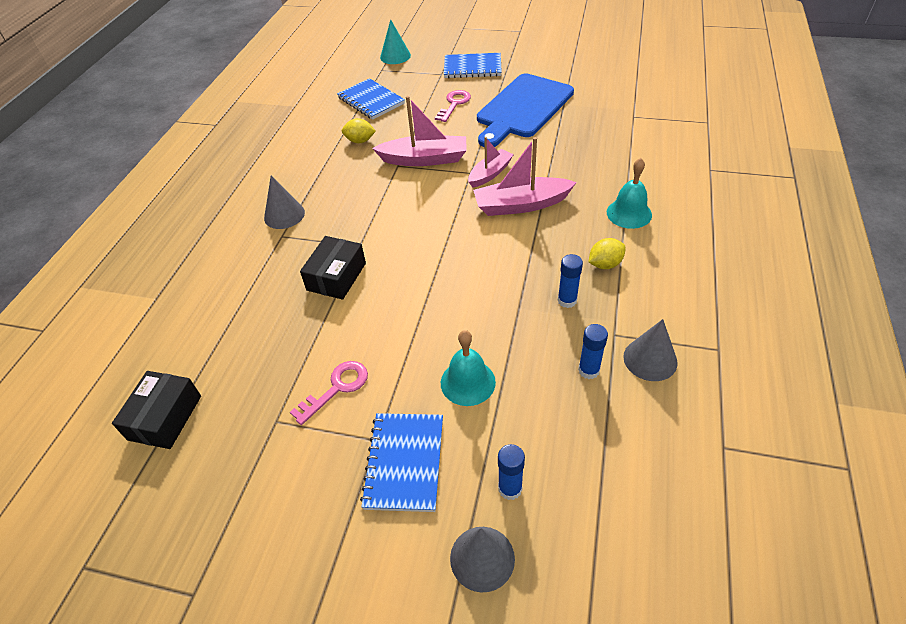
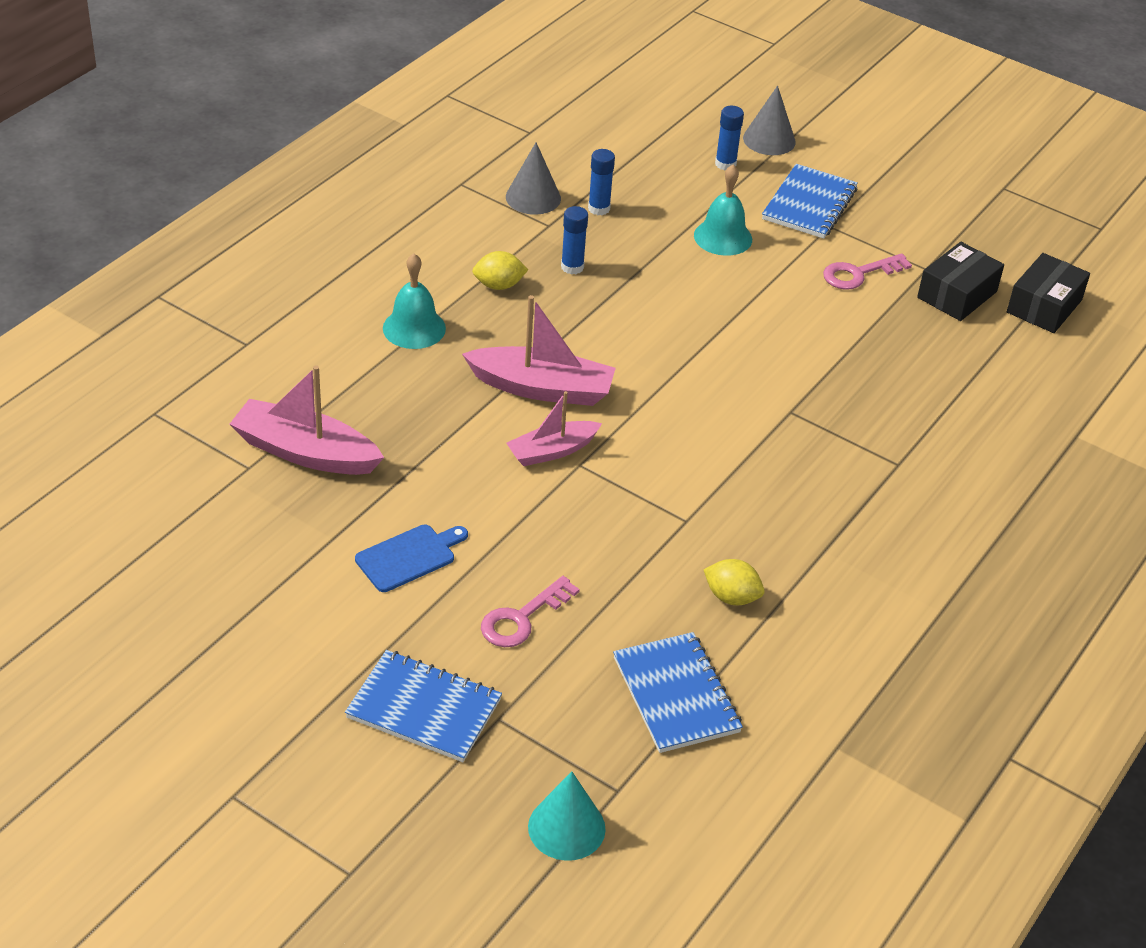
camera: 165 degrees left, 5 degrees down
grey cone [264,176,305,229] -> none
black box [300,236,366,300] -> black box moved to [917,242,1004,321]
pink boat [372,96,467,166] -> pink boat moved to [230,365,384,475]
blue cutting board [477,74,574,147] -> blue cutting board [355,525,468,592], size x0.46

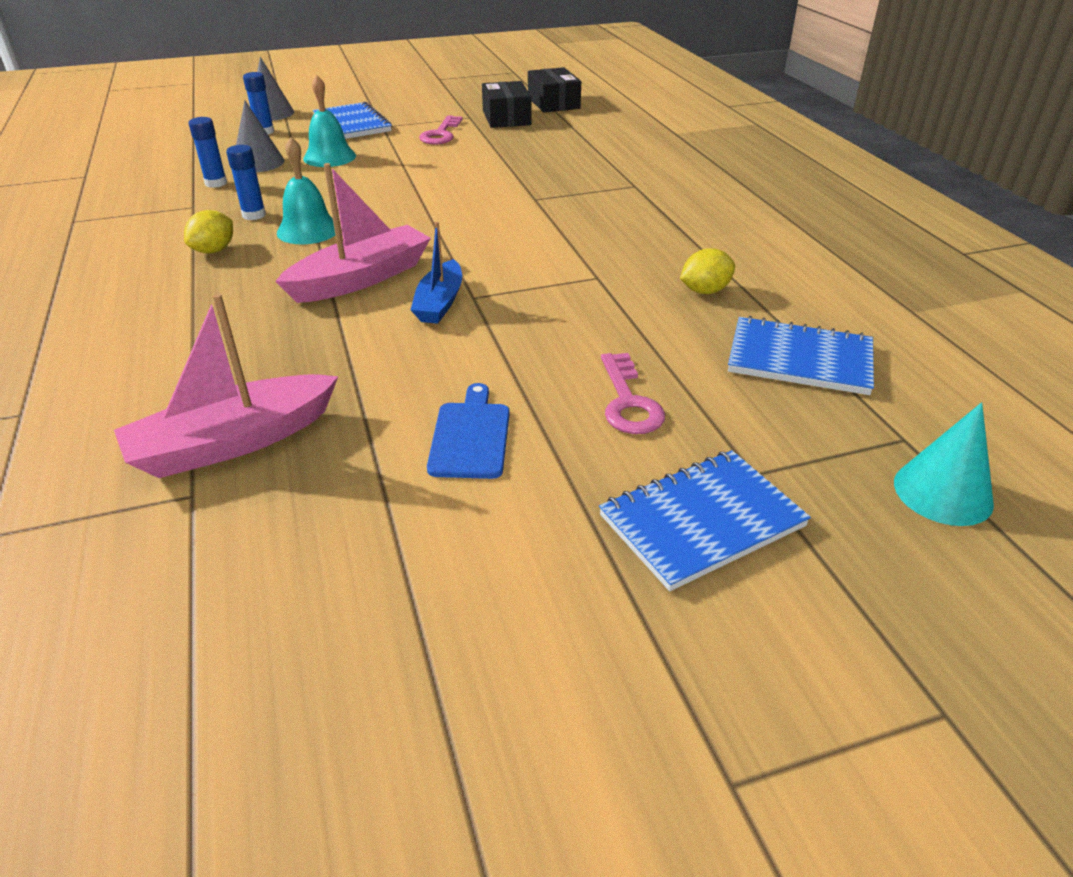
camera: 50 degrees left, 5 degrees down
turquoise bell [383,253,446,349] -> turquoise bell moved to [277,137,335,244]
grey cone [506,142,561,215] -> grey cone moved to [236,100,285,172]
pink boat [506,391,602,466] -> blue boat [411,222,462,324]

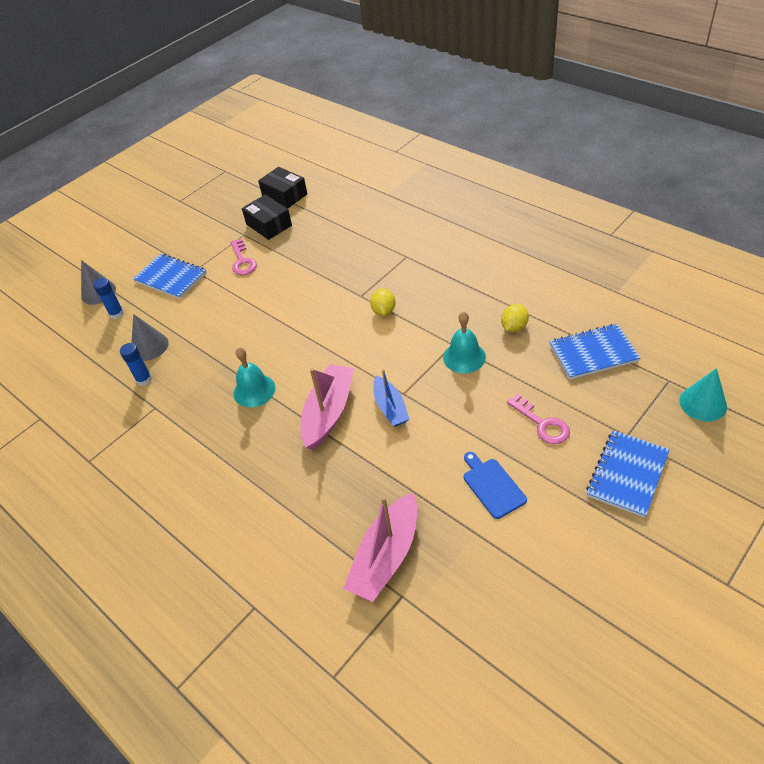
camera: 25 degrees left, 10 degrees up
yellow lemon [184,210,233,254] -> yellow lemon moved to [370,289,396,316]
blue glue stick [226,145,266,220] -> none
turquoise bell [303,75,356,167] -> turquoise bell moved to [443,312,486,373]

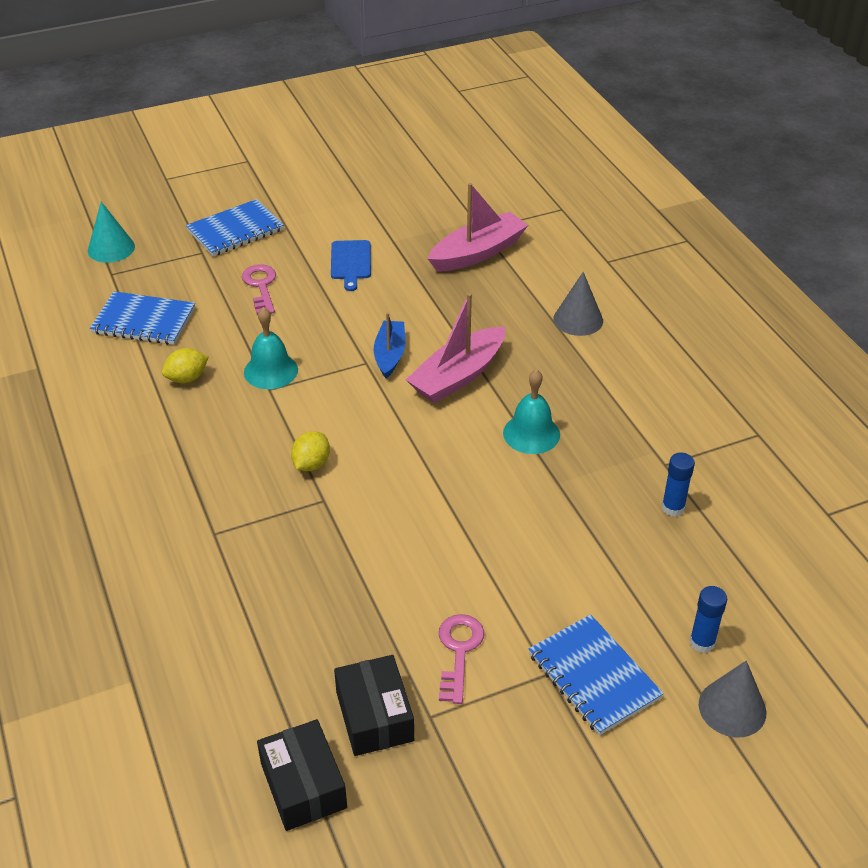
camera: 160 degrees left, 5 degrees down
grey cone [131,314,169,361] -> grey cone moved to [553,272,603,336]

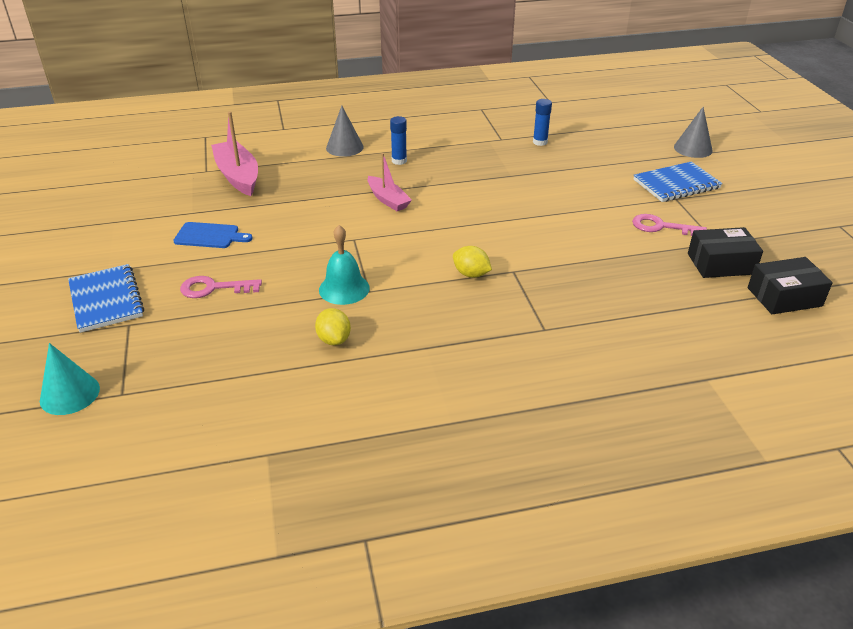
camera: 80 degrees left, 5 degrees down
blue notebook [90,291,195,345] -> none
blue boat [374,313,406,378] -> none
pink boat [406,293,505,403] -> pink boat [367,153,412,212], size x0.64
turquoise bell [503,369,560,454] -> none
blue glue stick [690,586,727,653] -> blue glue stick moved to [390,116,407,165]

